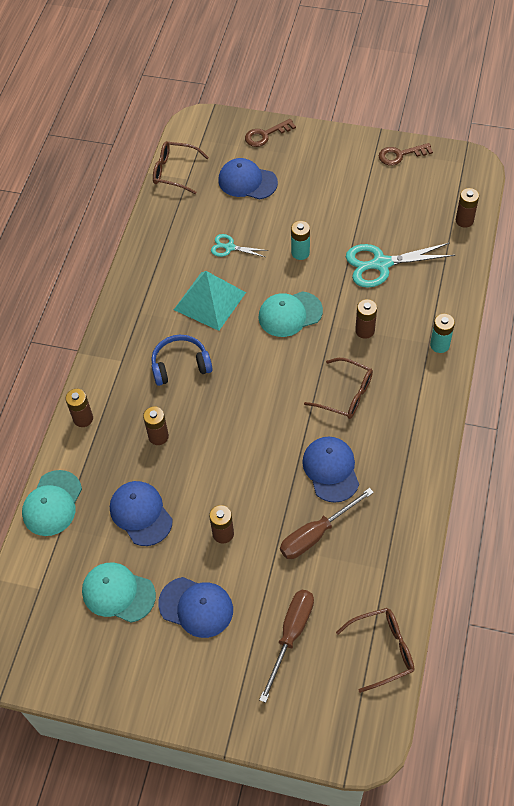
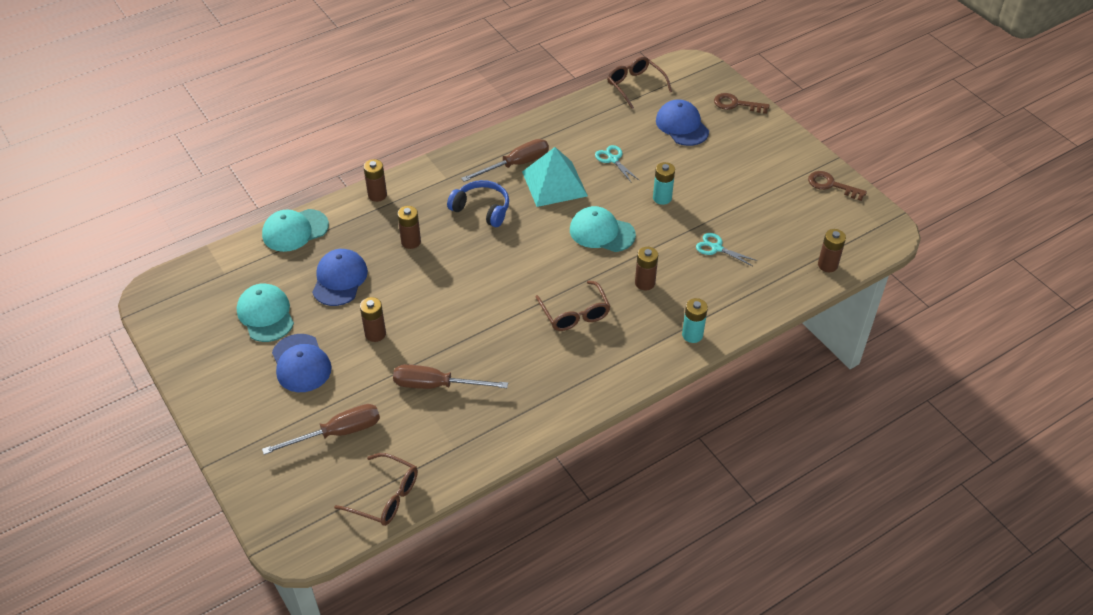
camera: 40 degrees right, 10 degrees down
blue cap [302,436,359,503] -> none
turquoise scissors [346,243,455,288] -> turquoise scissors [696,233,757,266], size x0.54
none -> brown screwdriver [461,139,549,182]

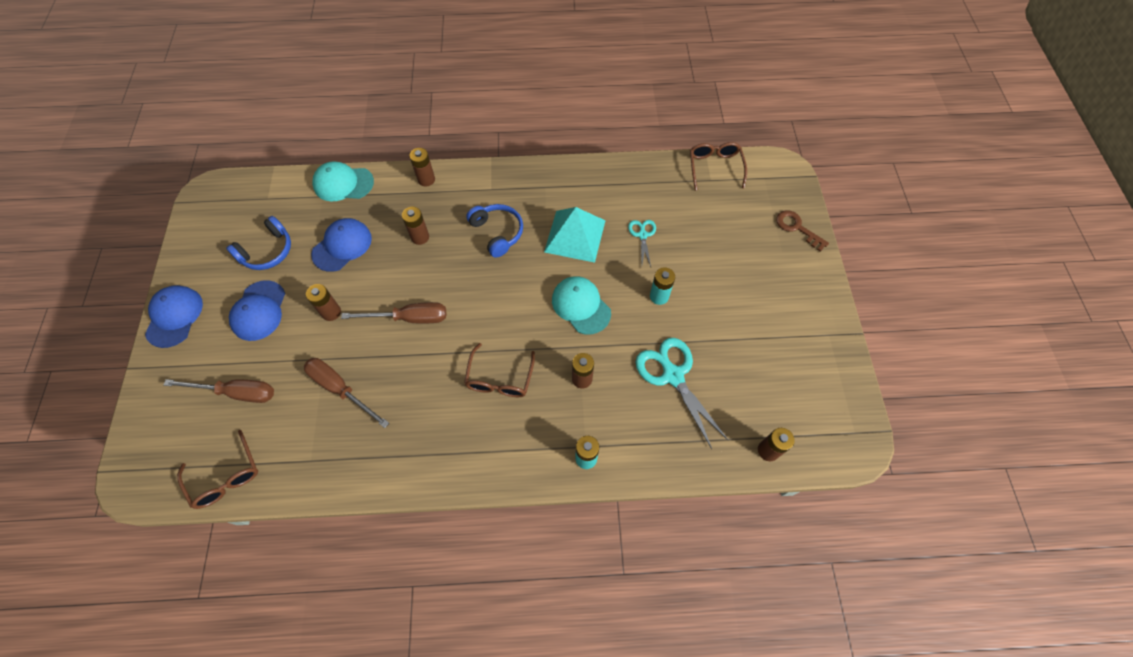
camera: 30 degrees right, 15 degrees up
turquoise cap [237,283,294,342] -> blue headphones [226,216,291,270]
brown screwdriver [461,139,549,182] -> brown screwdriver moved to [341,302,446,324]
blue cap [656,99,709,146] -> blue cap moved to [145,285,203,348]
turquoise scissors [696,233,757,266] -> turquoise scissors [636,338,728,449], size x1.86
brown key [808,171,867,201] -> none

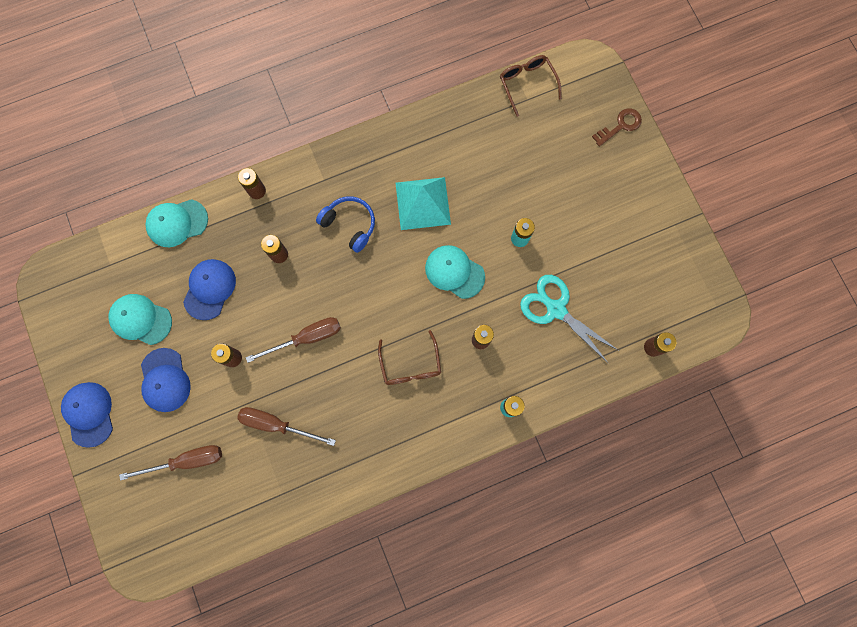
camera: 20 degrees left, 15 degrees up
brown glasses [177,430,258,509] -> none
blue headphones [226,216,291,270] -> turquoise cap [108,294,172,345]
turquoise scissors [628,220,656,267] -> none
brown key [776,210,829,252] -> brown key turned 120 degrees clockwise [592,108,642,147]

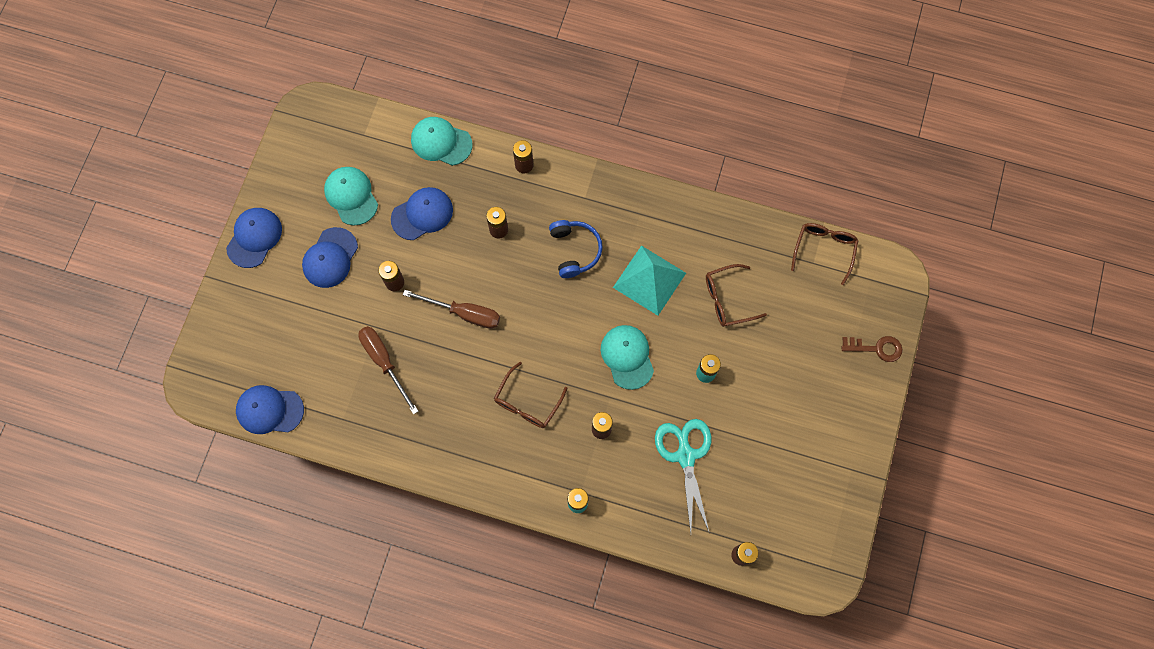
camera: 40 degrees right, 5 degrees down
brown screwdriver [119,445,222,481] -> none
none -> blue cap [236,385,304,434]
none -> brown glasses [706,264,767,327]

